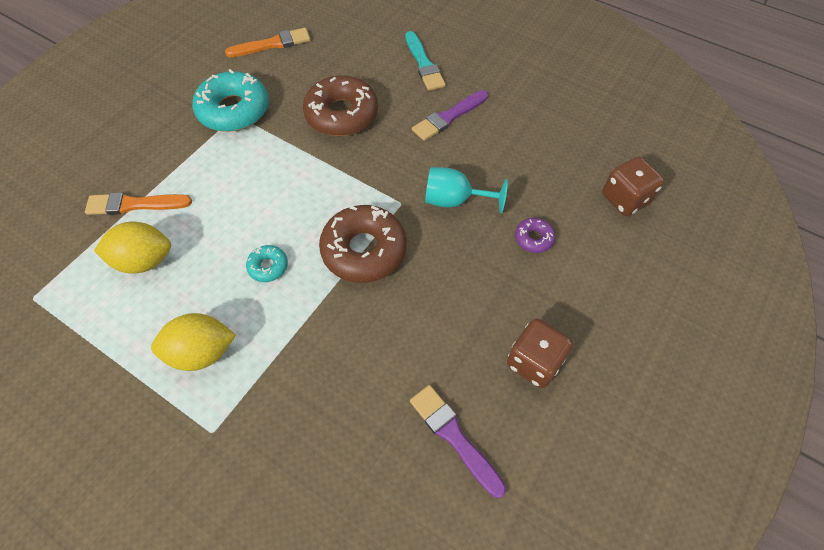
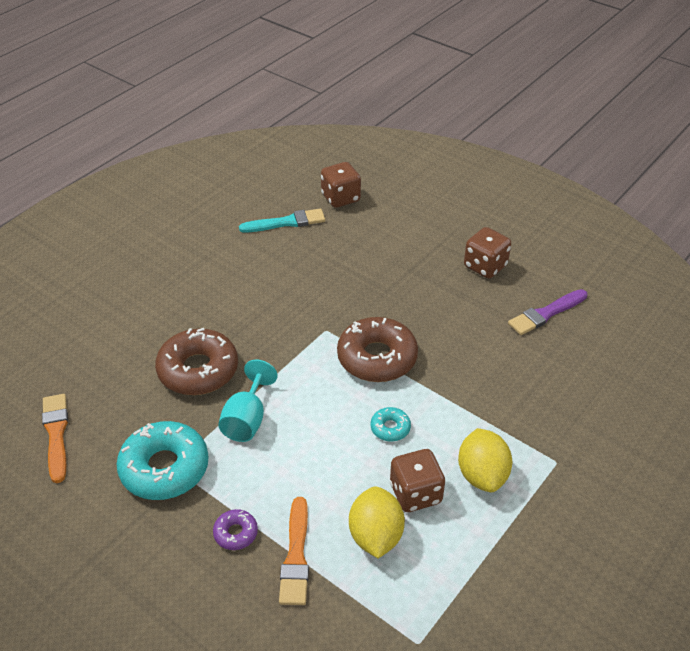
camera: 85 degrees left, 15 degrees down
turquoise brush [405,31,446,91] -> turquoise brush moved to [239,209,325,233]
purple brush [412,90,488,141] -> none
turquoise goblet [425,167,508,213] -> turquoise goblet moved to [218,360,278,442]
purple donut [515,218,555,253] -> purple donut moved to [213,509,258,550]
none -> brown dice [390,449,445,512]

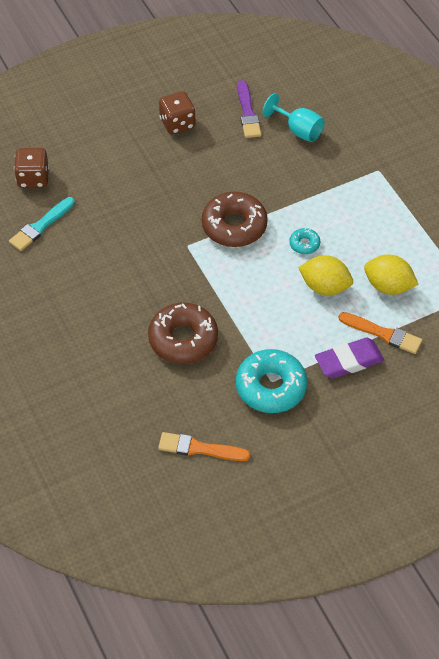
camera: 65 degrees left, 10 degrees up
purple donut [213,509,258,550] -> purple eraser [315,338,384,378]
turquoise goblet [218,360,278,442] -> turquoise goblet moved to [262,93,325,142]
turquoise brush [239,209,325,233] -> turquoise brush turned 150 degrees counterclockwise [9,197,75,251]
brown dice [390,449,445,512] -> none
yellow lemon [458,428,512,492] -> yellow lemon moved to [298,255,353,295]

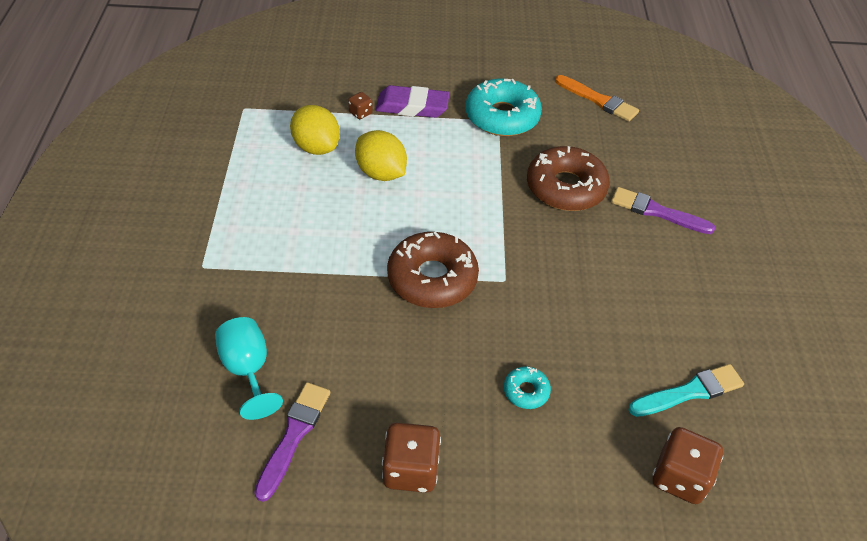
camera: 155 degrees left, 5 degrees down
turquoise donut [289,228,320,254] -> turquoise donut moved to [504,366,551,409]
orange brush [338,312,422,354] -> brown dice [348,92,373,119]
none -> purple brush [611,187,716,234]

